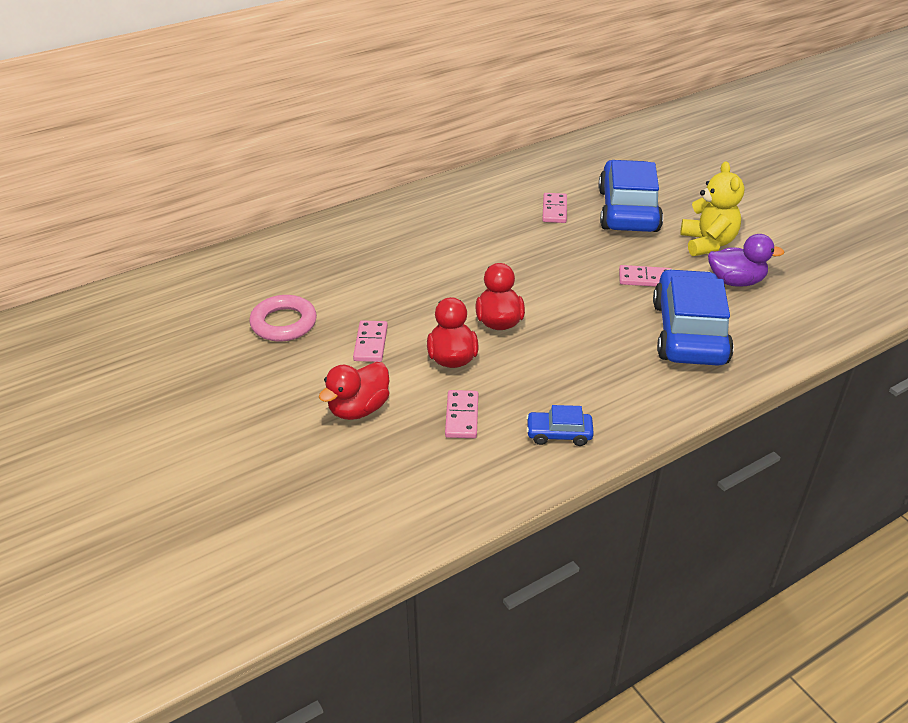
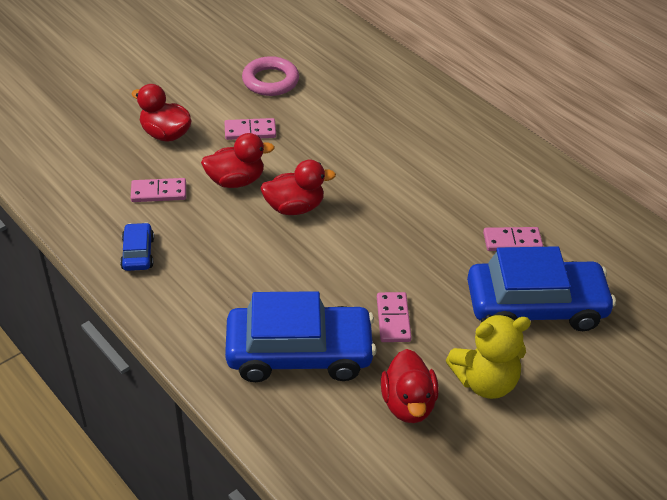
camera: 80 degrees right, 5 degrees up
purple duck [708,234,784,287] -> red duck [381,349,439,423]

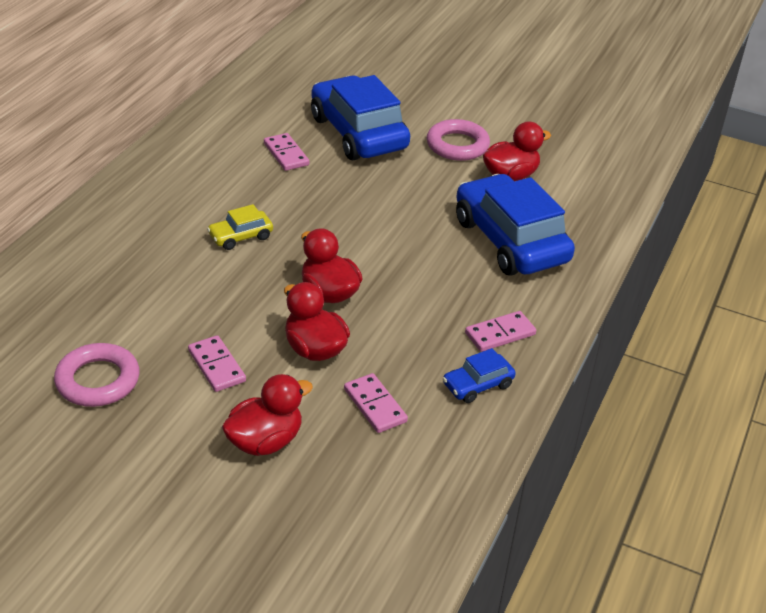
camera: 115 degrees left, 5 degrees down
red duck [131,84,192,142] -> red duck turned 135 degrees counterclockwise [222,374,313,456]
pink domino [377,292,412,342] -> pink domino moved to [465,311,536,352]
yellow teddy bear [446,314,531,399] -> pink ring [427,119,490,161]
none -> yellow car [207,204,273,250]

